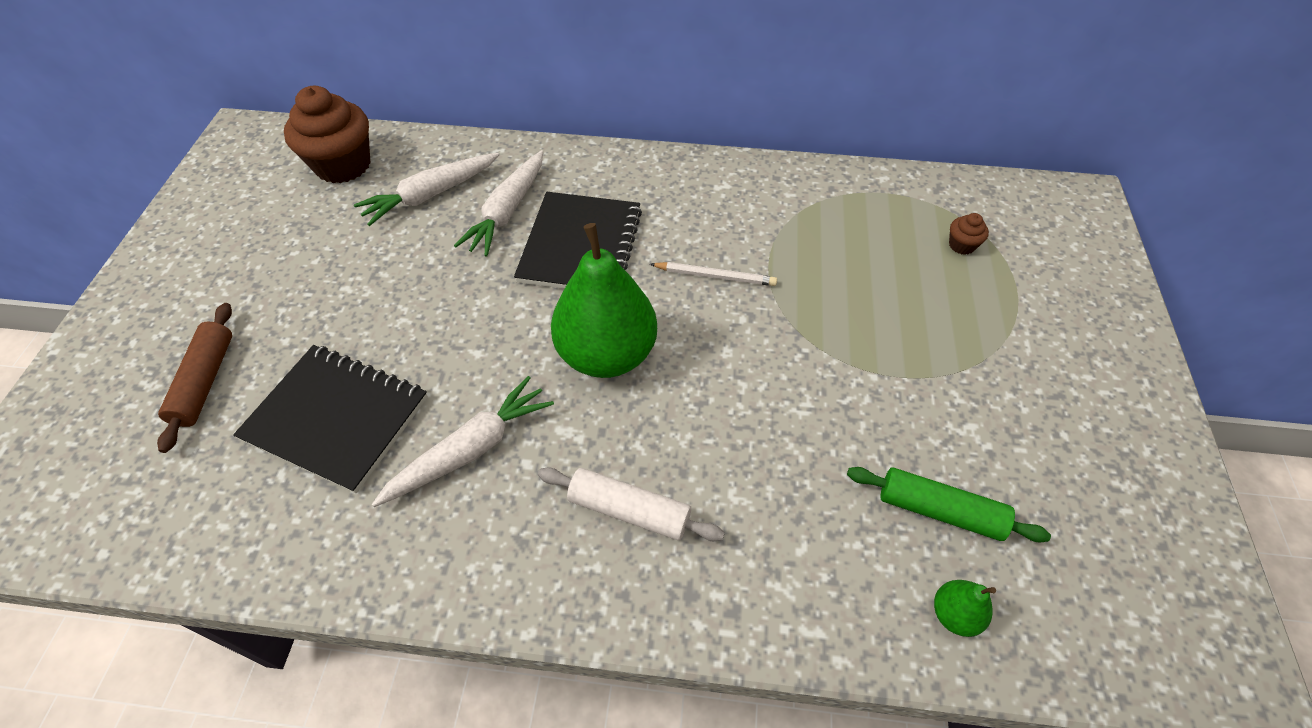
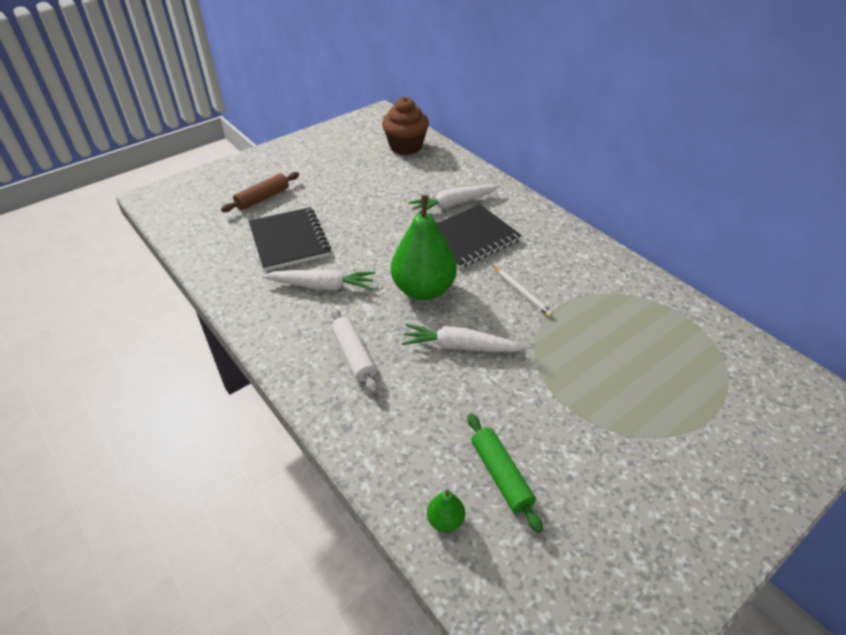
camera: 45 degrees right, 10 degrees down
white carrot [354,153,499,226] -> white carrot moved to [402,324,529,352]
brown cupcake [949,213,989,255] -> none

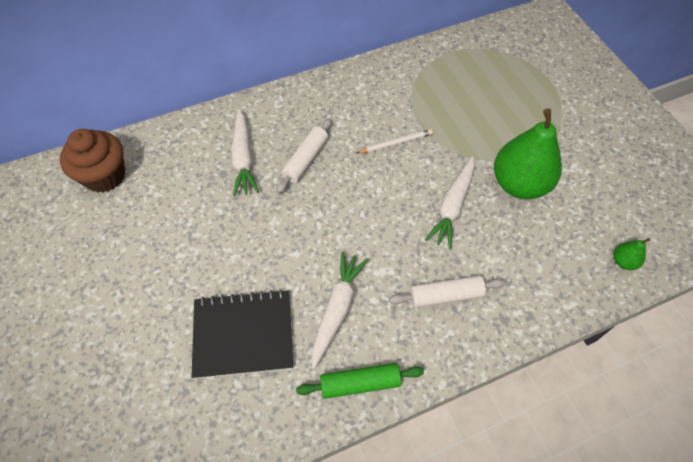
camera: 75 degrees left, 15 degrees up
brown rolling pin [221,172,299,212] -> none
green pear [391,195,457,300] -> green pear moved to [494,108,562,199]
black notebook [436,204,522,269] -> white rolling pin [276,118,332,194]
green rolling pin [467,413,543,533] -> green rolling pin moved to [296,363,424,399]

